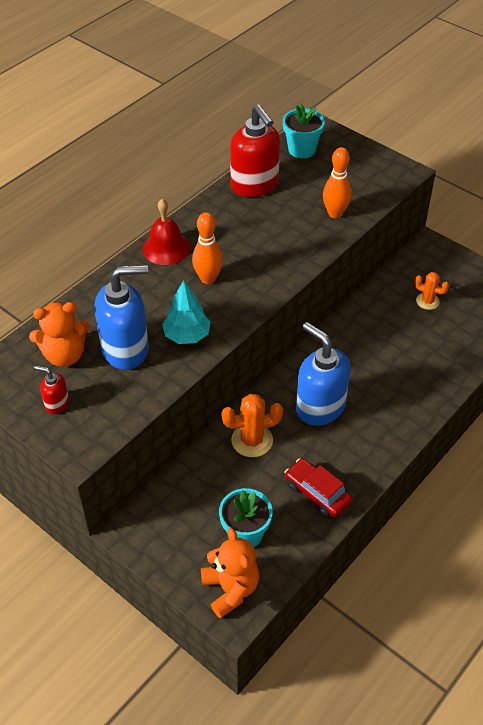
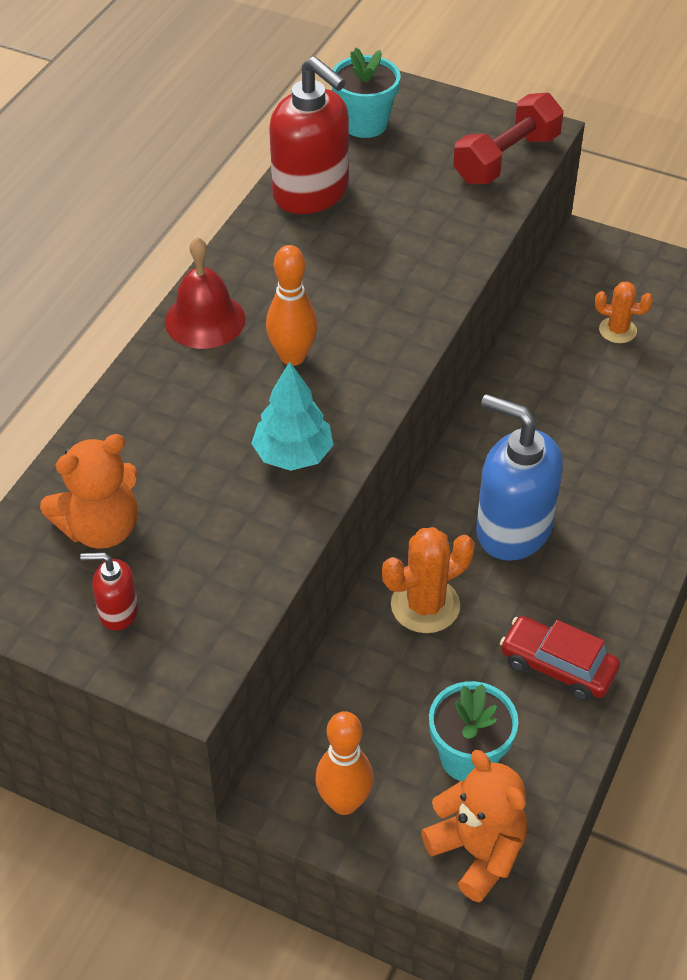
camera: 15 degrees left, 0 degrees up
blue soap dispenser [94,265,149,370] -> none
orange bowling pin [323,147,352,218] -> orange bowling pin moved to [315,711,374,815]
none -> red dumbbell [453,93,564,184]

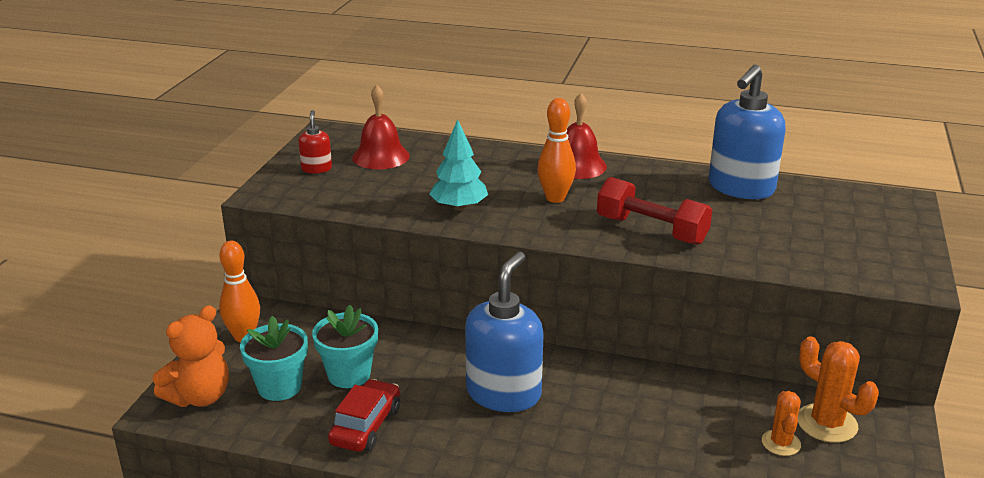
camera: 80 degrees right, 20 degrees down
orange teddy bear [40,434,137,549] -> red bell [352,85,410,169]
red soap dispenser [269,56,349,214] -> blue soap dispenser [709,65,786,199]
turquoise flower pot [332,48,401,138] -> turquoise flower pot moved to [312,305,378,388]
orange cactus [382,527,475,633] -> orange cactus moved to [798,336,879,443]
red dumbbell [453,93,564,184] -> red dumbbell moved to [597,177,712,245]

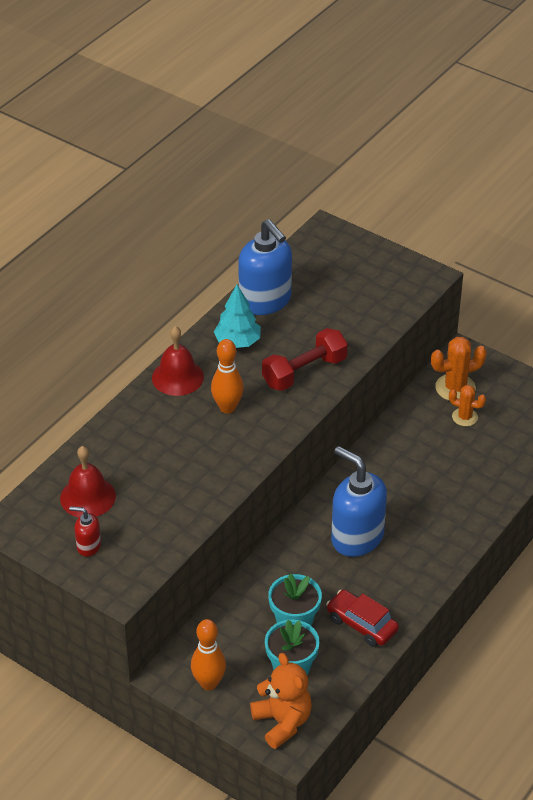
camera: 70 degrees left, 15 degrees up
turquoise tree [429,119,488,211] -> turquoise tree moved to [214,285,261,348]

